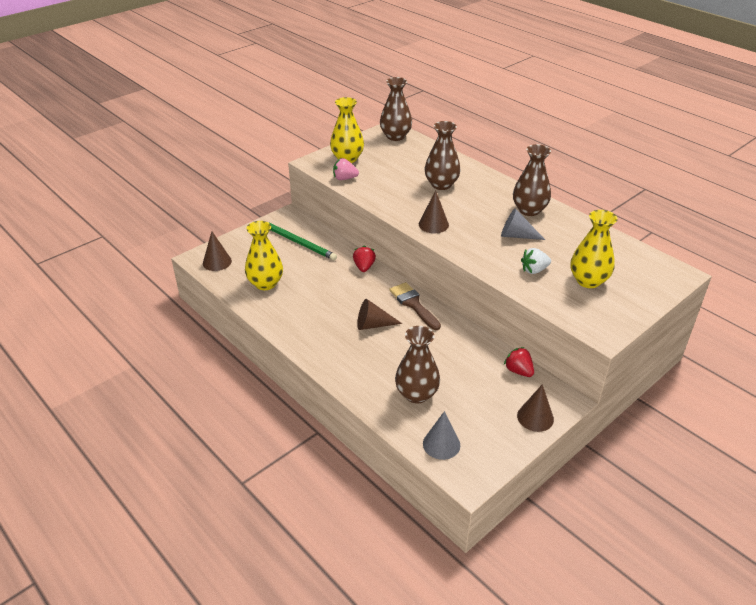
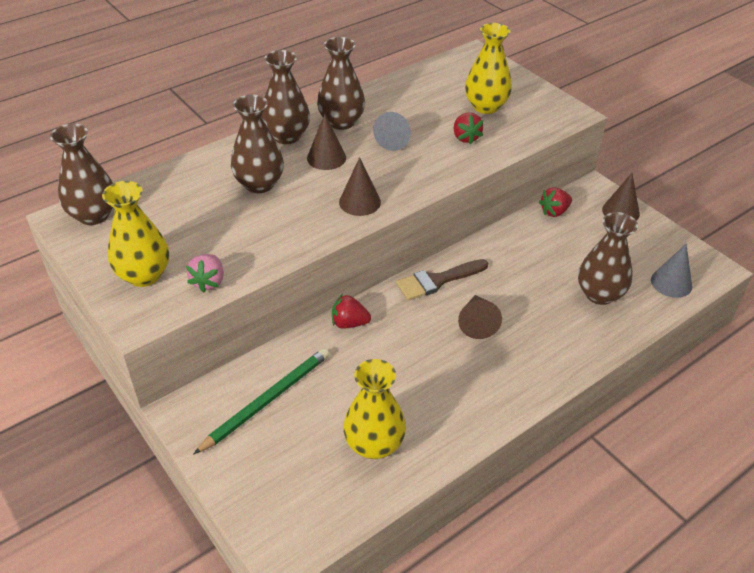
camera: 85 degrees left, 5 degrees up
brown cone [203,232,232,271] -> brown cone moved to [307,114,346,170]
white strawberry [521,248,551,274] -> red strawberry [453,113,484,145]
none -> brown vase [262,50,310,144]

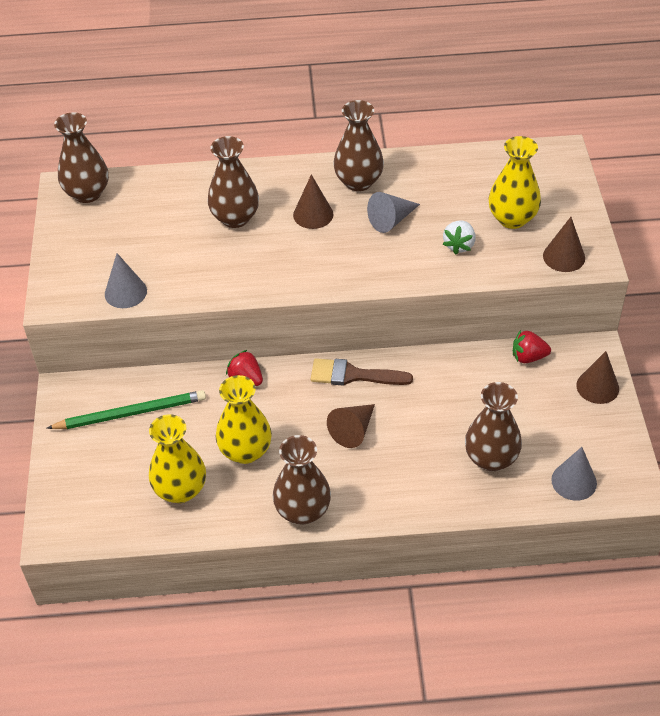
camera: 35 degrees right, 5 degrees up
yellow vase [102,181,169,287] -> yellow vase moved to [215,375,272,464]
pink strawberry [186,254,224,293] -> grey cone [105,253,147,308]
brown vase [262,50,310,144] -> brown vase moved to [273,435,331,524]
brown cone [339,157,381,216] -> brown cone moved to [543,217,585,272]
red strawberry [453,113,484,145] -> white strawberry [443,220,476,254]

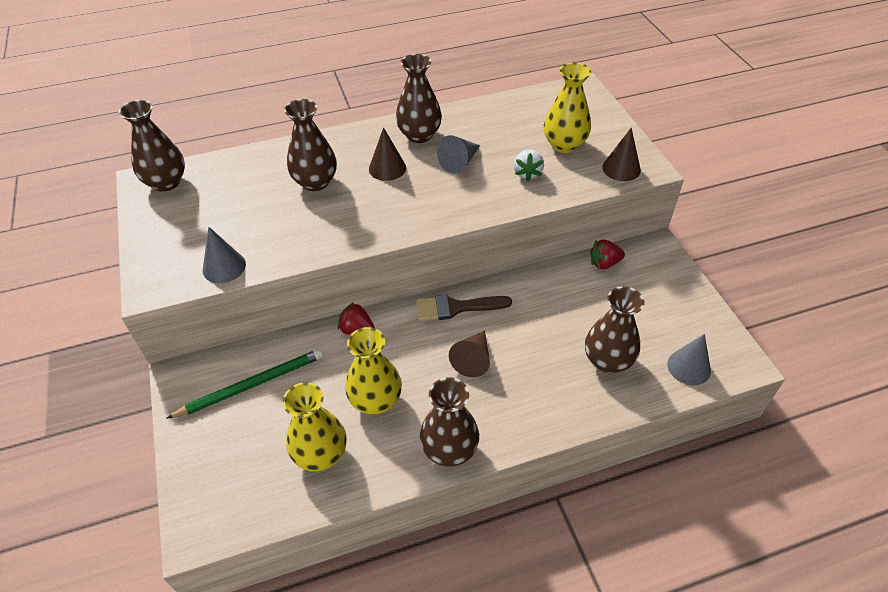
camera: 15 degrees left, 0 degrees up
brown cone [576,351,619,404] -> none

